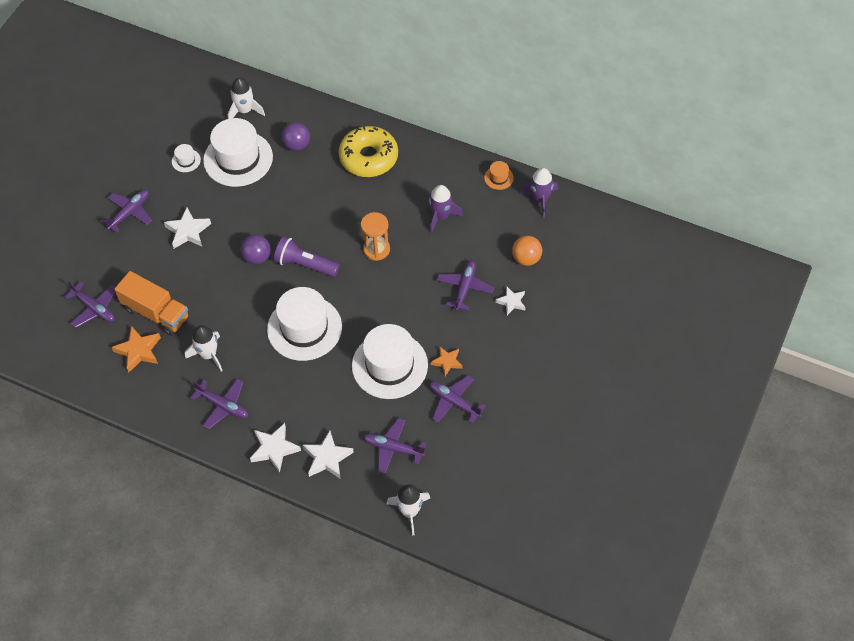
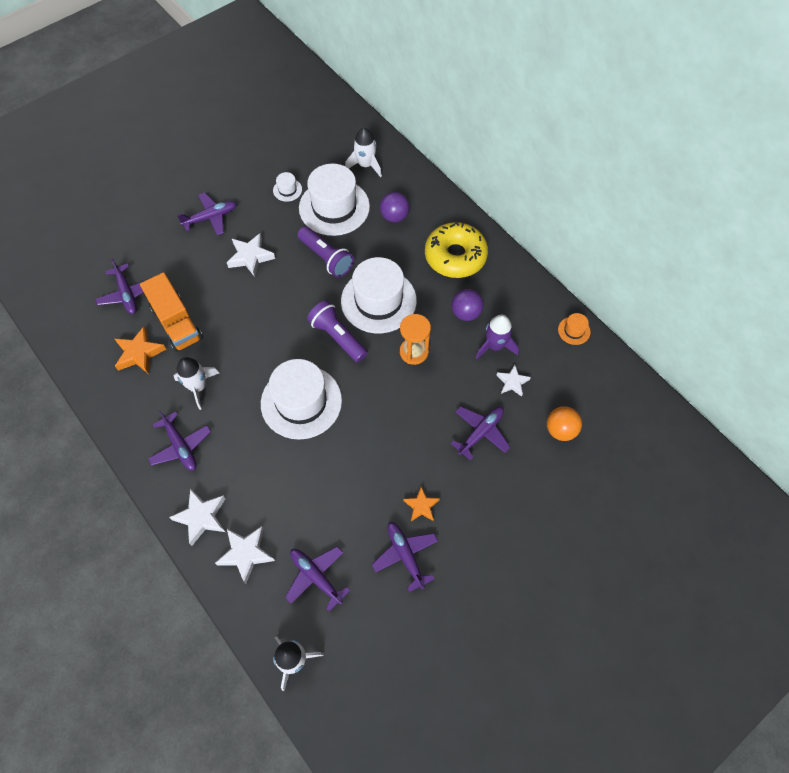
camera: 25 degrees right, 5 degrees up
purple ball [240,234,271,265] -> purple ball moved to [452,289,484,321]
white hat [352,324,428,399] -> white hat moved to [341,257,417,333]
white star [495,286,526,315] -> white star moved to [496,365,531,397]
purple rocket [519,168,558,218] -> none
none -> purple flashlight [298,226,354,277]

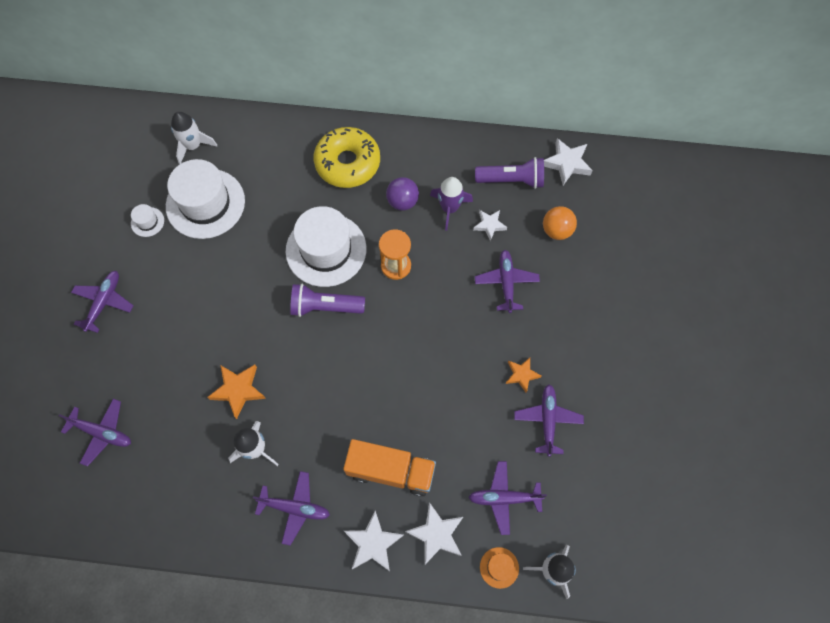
camera: 45 degrees left, 5 degrees up
orange star [115,327,166,374] -> orange star moved to [208,364,266,419]
orange truck [140,272,203,352] -> orange truck moved to [343,439,436,497]
white star [227,233,275,277] -> white star moved to [544,138,593,185]
white hat [261,359,342,440] -> none
purple flashlight [298,226,354,277] -> purple flashlight moved to [475,157,544,189]
purple plane [372,522,438,592] -> purple plane turned 75 degrees clockwise [514,384,584,457]
purple ball [380,192,410,222] -> none
orange hat [558,313,590,345] -> orange hat moved to [480,547,519,589]

